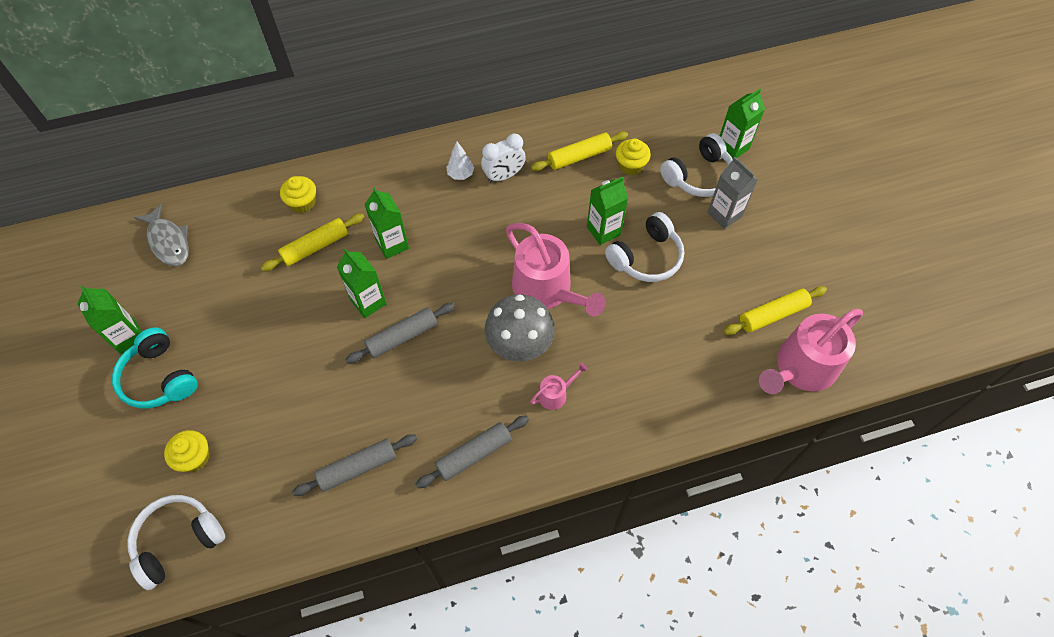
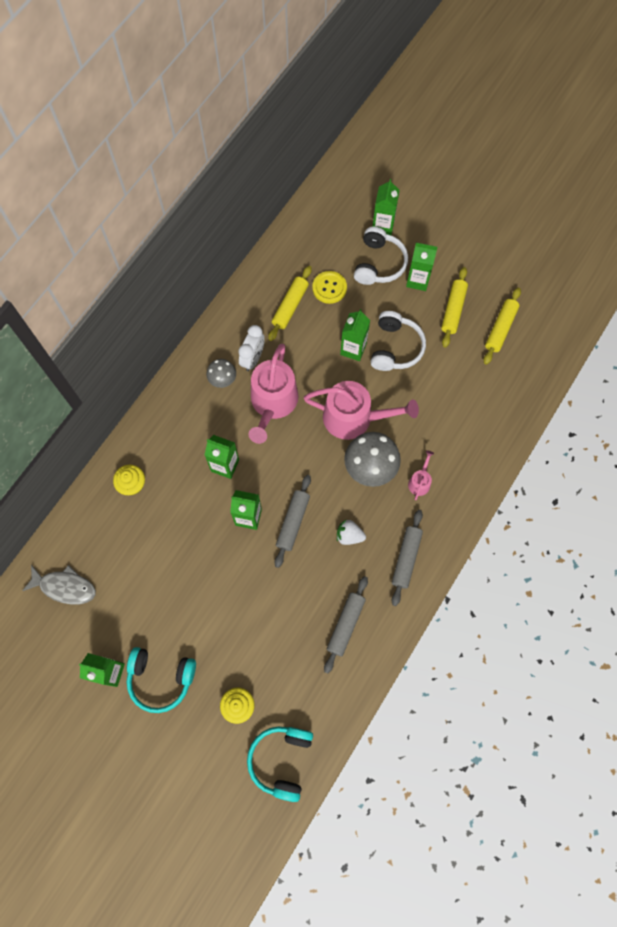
camera: 40 degrees left, 10 degrees up
white headphones [127,495,225,590] -> turquoise headphones [247,726,313,802]
yellow rolling pin [261,213,364,271] -> yellow rolling pin moved to [441,267,468,348]
white tree [446,142,474,180] -> grey mushroom [206,359,236,388]
yellow cupcake [616,139,651,175] -> yellow button [312,271,347,304]
grey carton [707,157,758,229] -> green carton [406,243,438,291]
pink watering can [759,309,863,394] -> pink watering can moved to [248,344,298,444]
none -> white strawberry [337,520,366,545]

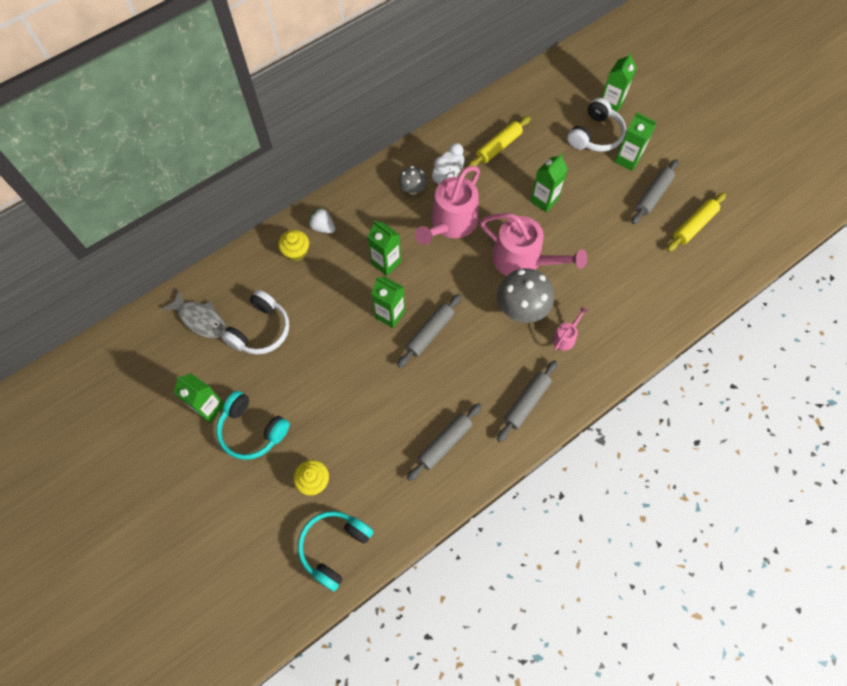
camera: 20 degrees right, 5 degrees down
yellow button [312,271,347,304] -> none
white strawberry [337,520,366,545] -> white strawberry moved to [308,207,335,233]
white headphones [371,311,426,371] -> white headphones moved to [221,290,289,354]
yellow rolling pin [441,267,468,348] -> grey rolling pin [631,159,678,224]

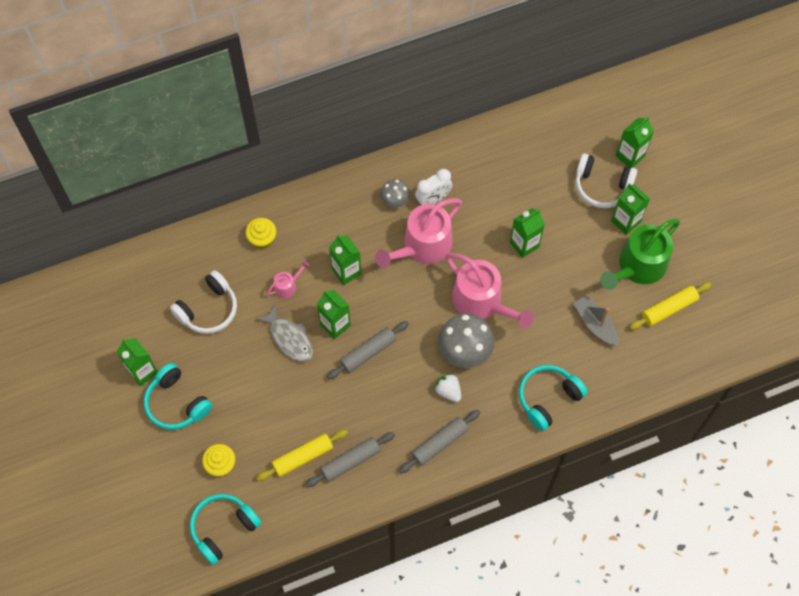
camera: 15 degrees right, 0 degrees up
grey fish [162,290,226,338] -> grey fish moved to [255,303,313,362]
white strawberry [308,207,335,233] -> white strawberry moved to [434,373,461,402]
yellow rolling pin [468,116,531,167] -> yellow rolling pin moved to [256,429,348,481]
pink watering can [552,307,588,350] -> pink watering can moved to [267,260,310,298]
white headphones [567,98,626,152] -> white headphones turned 60 degrees clockwise [575,153,637,208]
grey rolling pin [631,159,678,224] -> green watering can [600,218,680,290]
none -> turquoise headphones [519,365,588,431]
none -> grey boat [573,295,619,346]

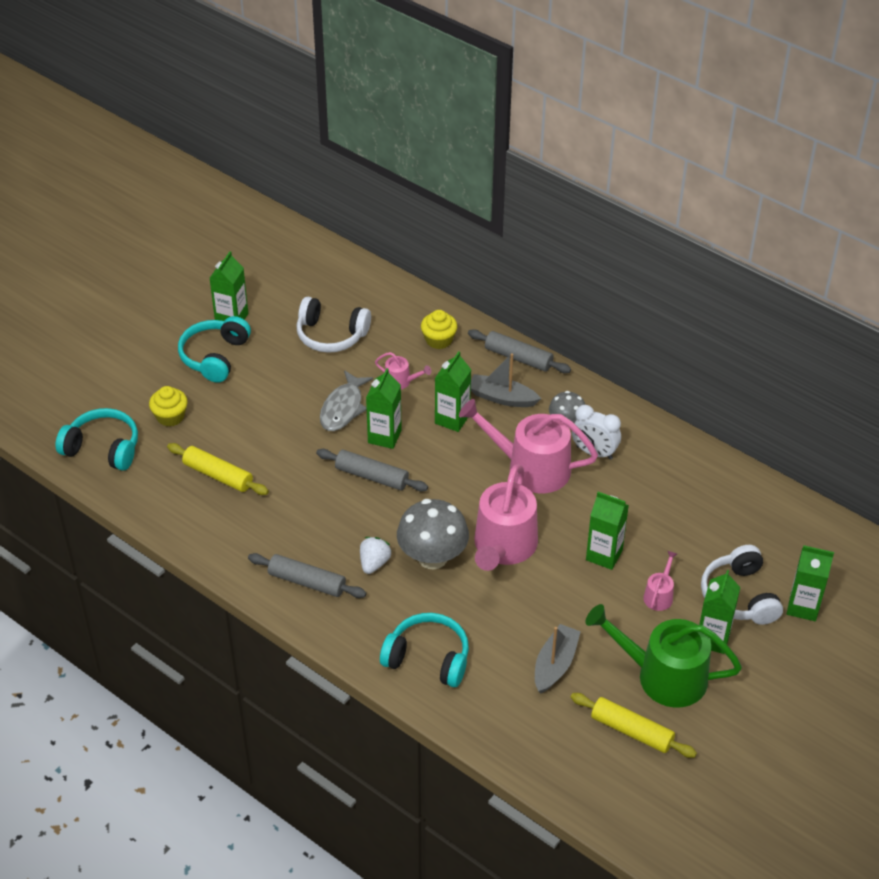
camera: 60 degrees right, 20 degrees down
grey rolling pin [305,432,395,487] -> grey rolling pin moved to [468,329,571,373]
none -> grey boat [471,353,541,407]
none -> pink watering can [643,551,677,611]

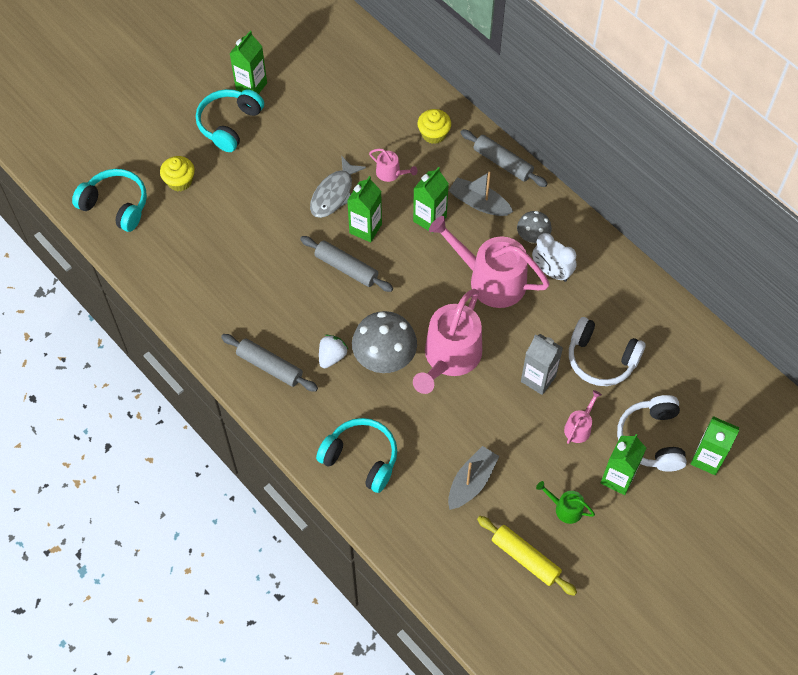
camera: 10 degrees right, 15 degrees up
yellow rolling pin [167,443,269,495] -> none
white headphones [297,297,371,353] -> white headphones moved to [569,317,646,386]
green watering can [585,604,742,708] -> green watering can [536,481,595,524], size x0.45
green carton [586,492,629,570] -> grey carton [521,334,563,395]

